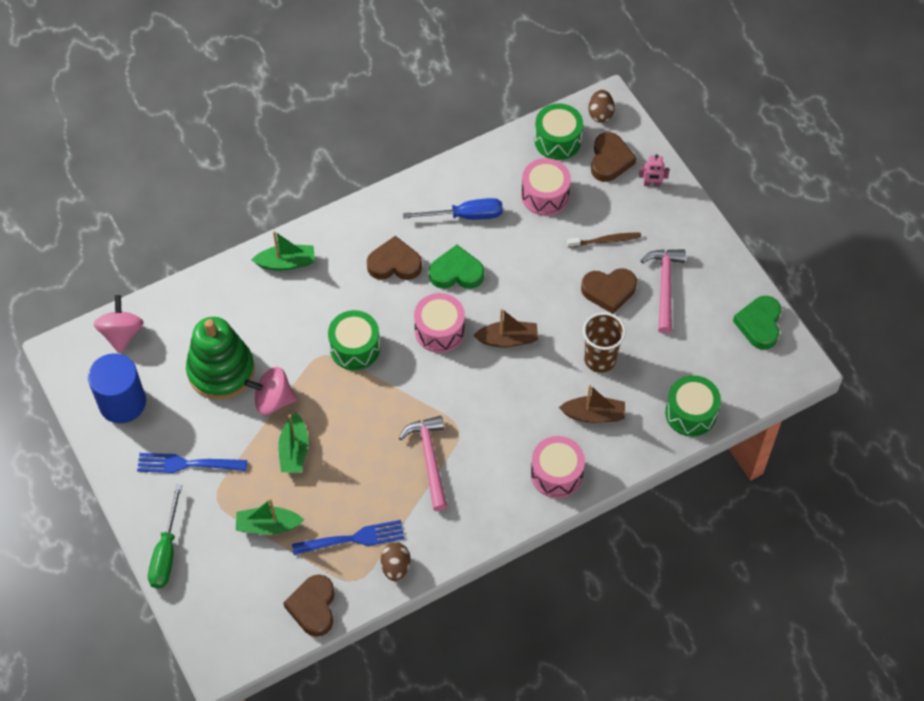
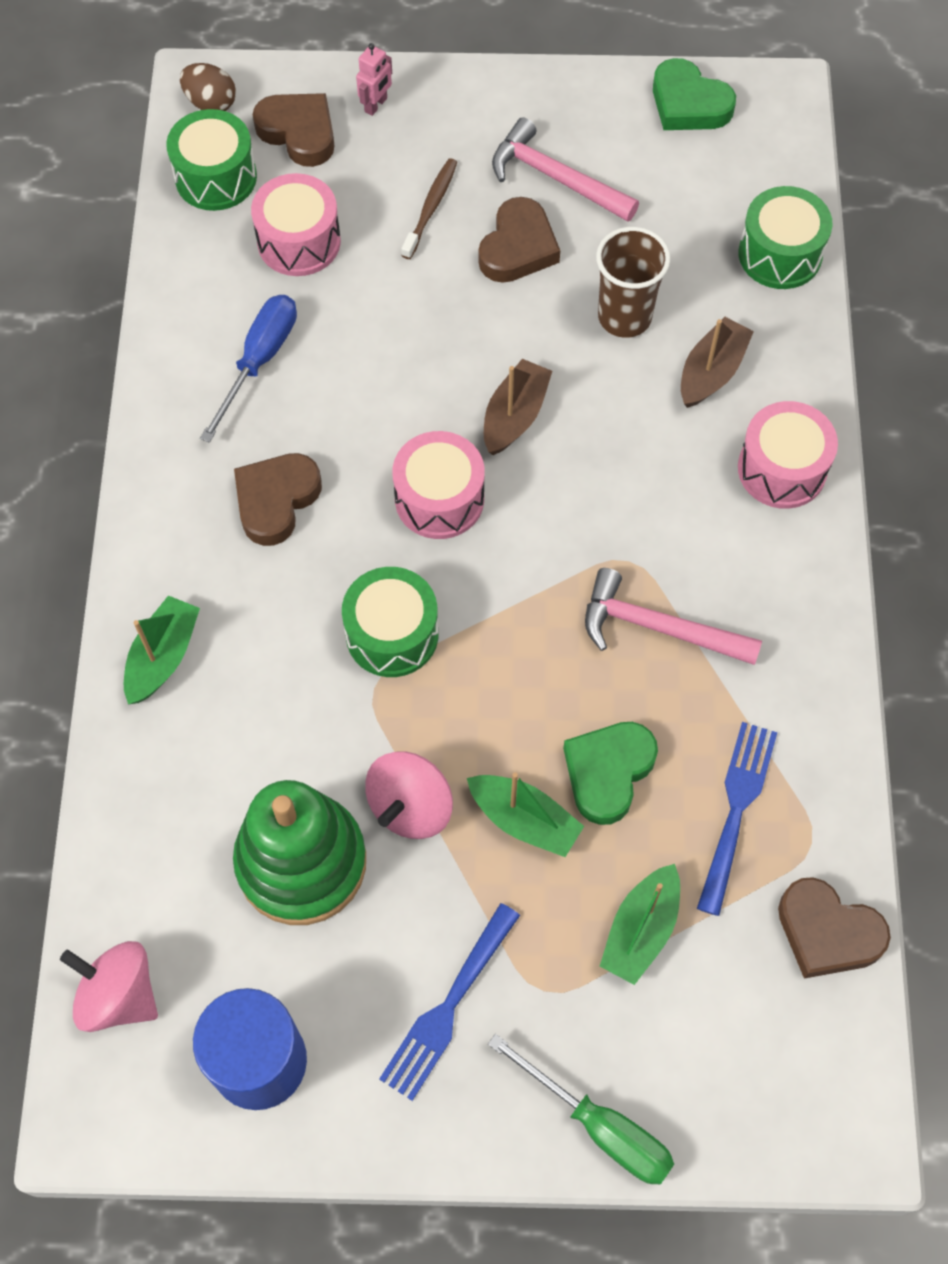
camera: 60 degrees left, 5 degrees up
brown egg [381,543,411,581] -> none
green heart [429,245,484,289] -> green heart moved to [563,722,658,825]

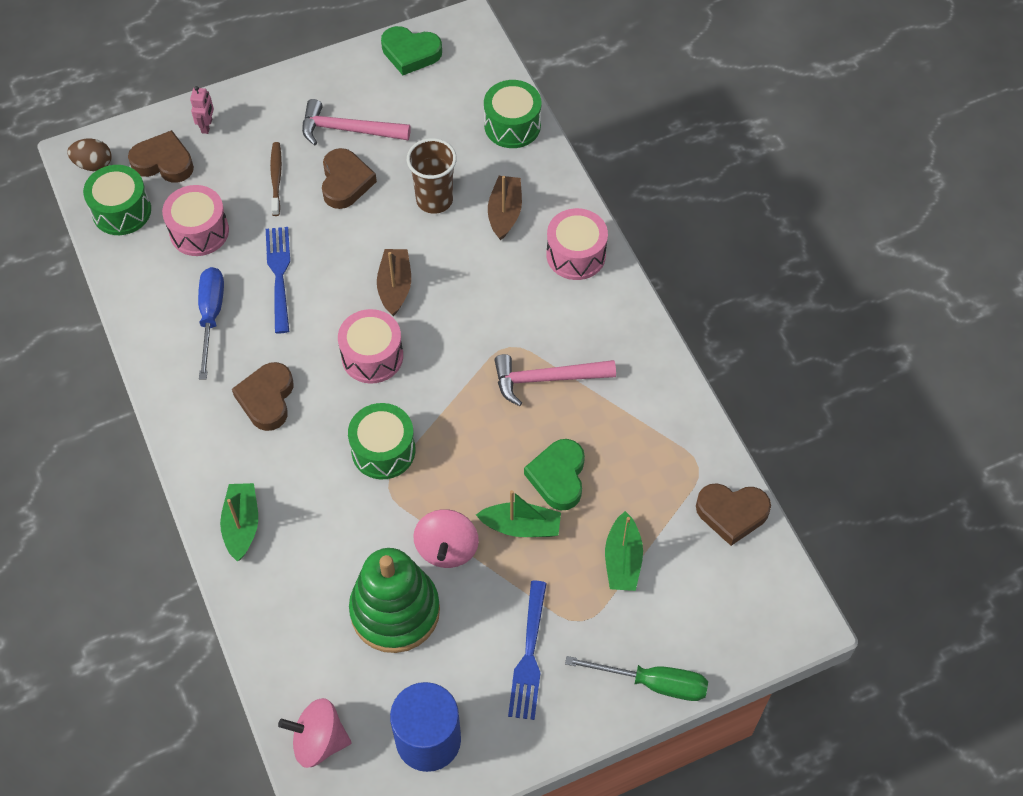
camera: 25 degrees left, 5 degrees down
blue fork [697,722,777,916] -> blue fork moved to [266,227,290,333]

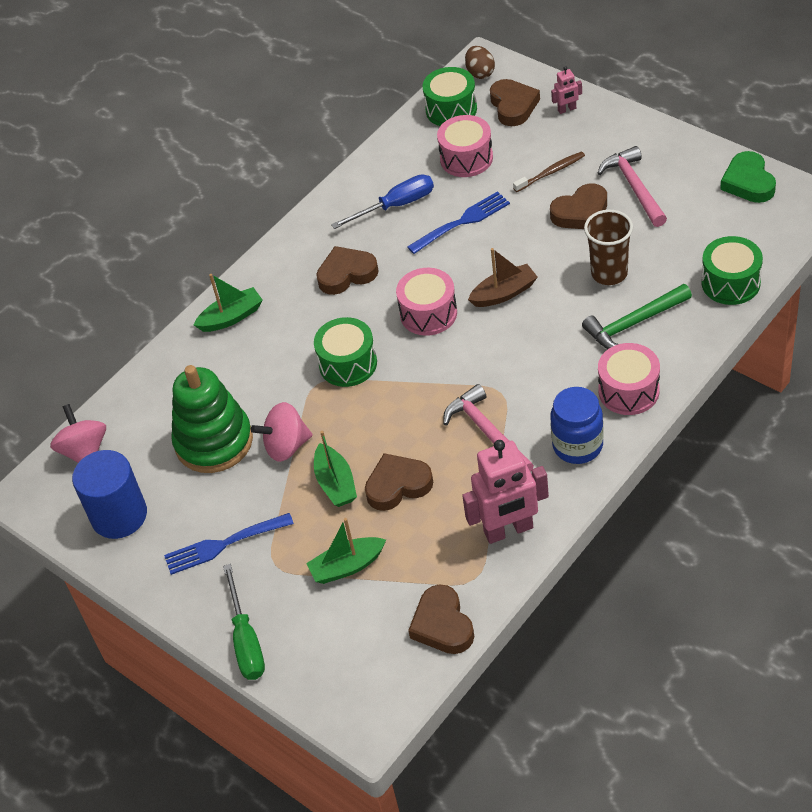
camera: 70 degrees right, 10 degrees down
brown boat [488,176,522,241] -> green hammer [582,284,692,349]
green heart [524,439,585,510] -> brown heart [365,453,433,511]
none -> pink robot [462,440,549,544]
none -> blue jar [550,387,604,464]

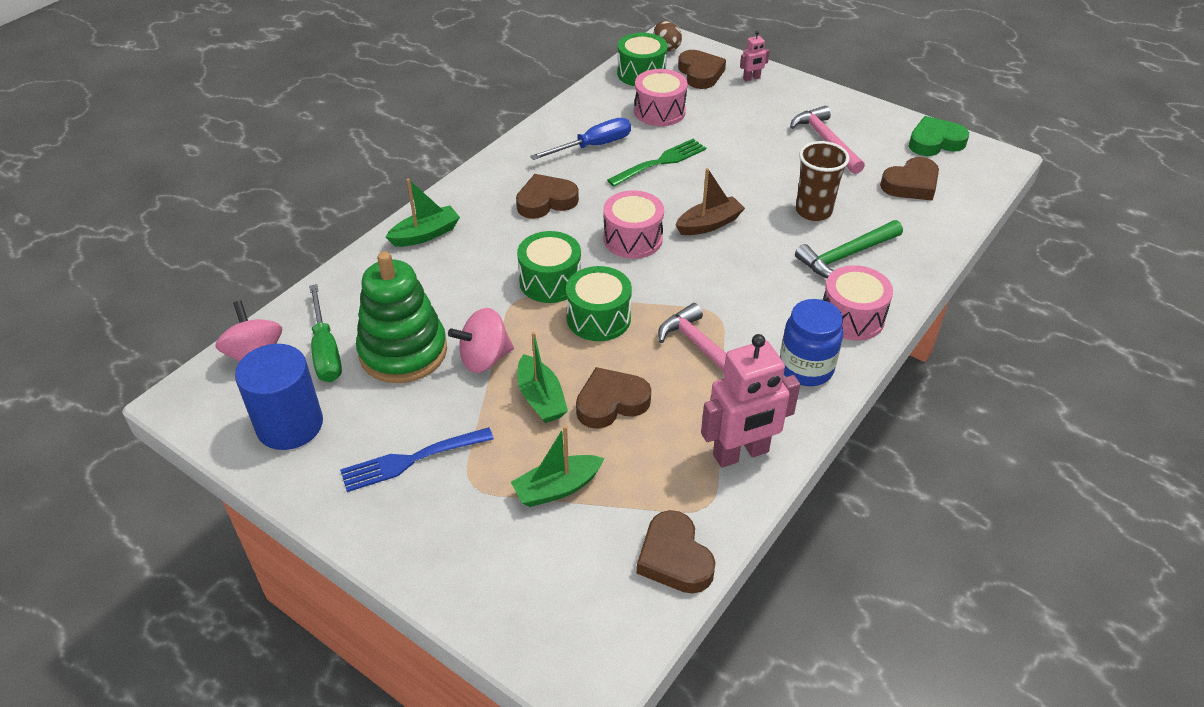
camera: 10 degrees left, 5 degrees down
green screwdriver [223,564,265,680] -> green screwdriver moved to [309,284,342,382]
blue fork [407,191,510,254] -> green fork [607,139,706,187]
brown toothbrush [513,151,585,192] -> none
brown heart [550,184,607,229] -> brown heart moved to [880,157,939,201]
green drum [702,236,763,305] -> green drum moved to [566,266,632,341]
green heart [720,151,776,203] -> green heart turned 90 degrees clockwise [909,116,969,156]

